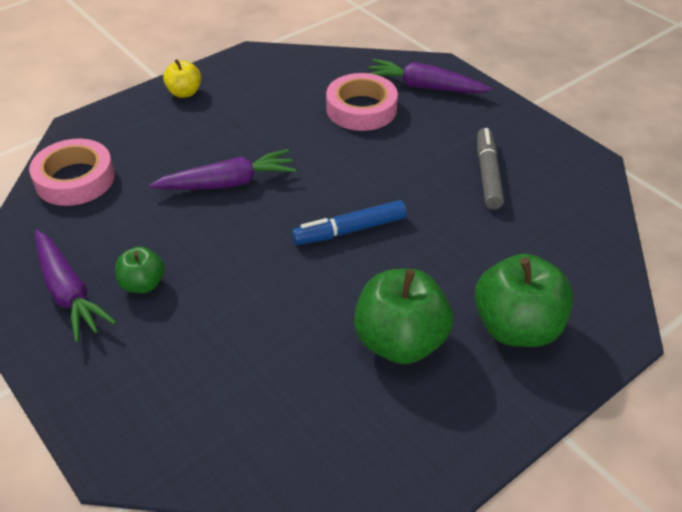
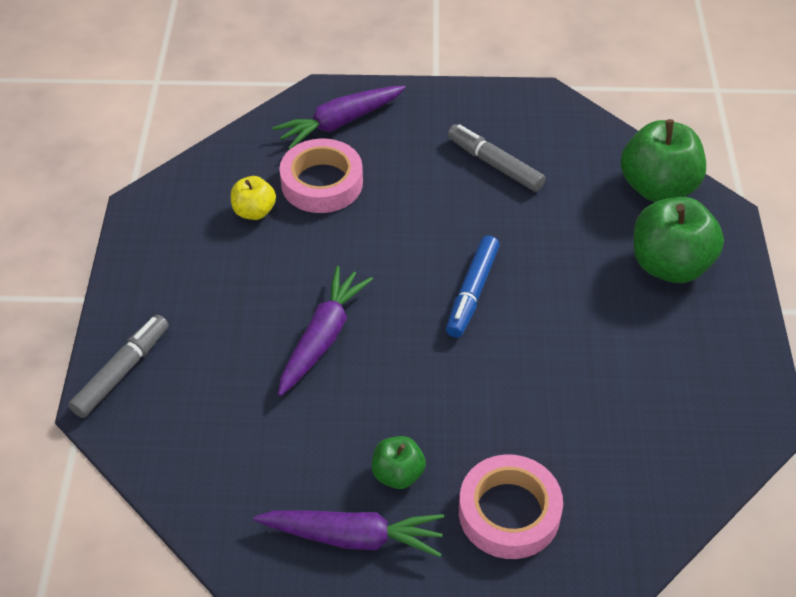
camera: 50 degrees left, 5 degrees up
pink tape [29,139,115,206] -> pink tape moved to [459,454,563,559]
yellow apple [163,59,201,98] -> yellow apple moved to [231,176,276,220]
green apple [354,269,453,364] -> green apple moved to [621,119,706,202]
none -> grey marker [68,315,169,418]

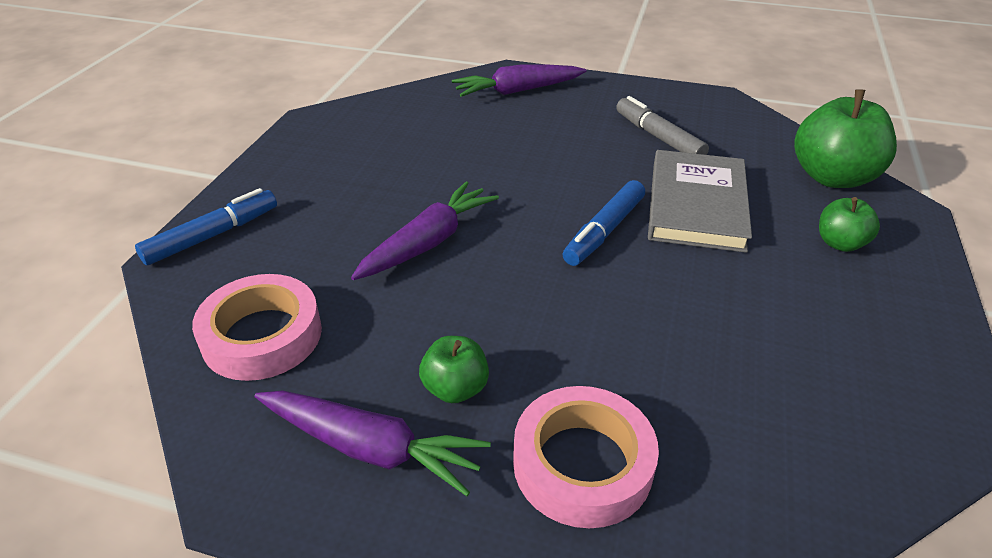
camera: 15 degrees right, 10 degrees down
grey marker [68,315,169,418] -> blue marker [135,188,277,265]
yellow apple [231,176,276,220] -> none
pink tape [279,139,363,213] -> pink tape moved to [192,274,322,381]
green apple [633,197,724,283] -> green apple [819,197,880,252], size x0.54
none -> grey book [648,150,752,253]

